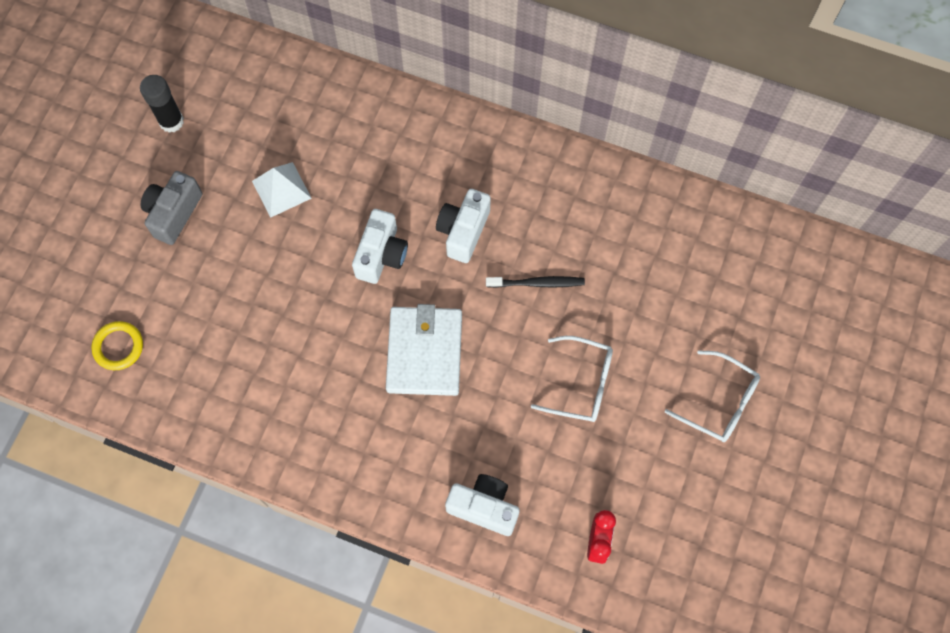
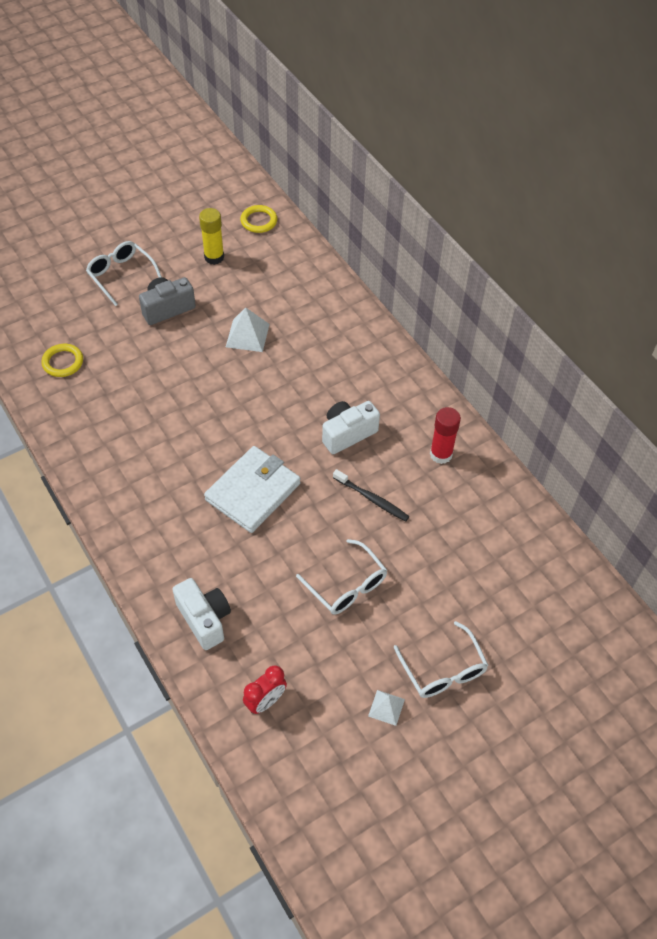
camera: 35 degrees right, 15 degrees down
black glue stick [140,75,184,133] -> yellow glue stick [199,208,224,265]
white camera [352,209,408,284] -> none
none -> white glasses [86,241,162,306]
none -> yellow ring [240,205,277,233]
none -> white pyramid [368,690,405,726]
none -> red glue stick [430,407,461,464]

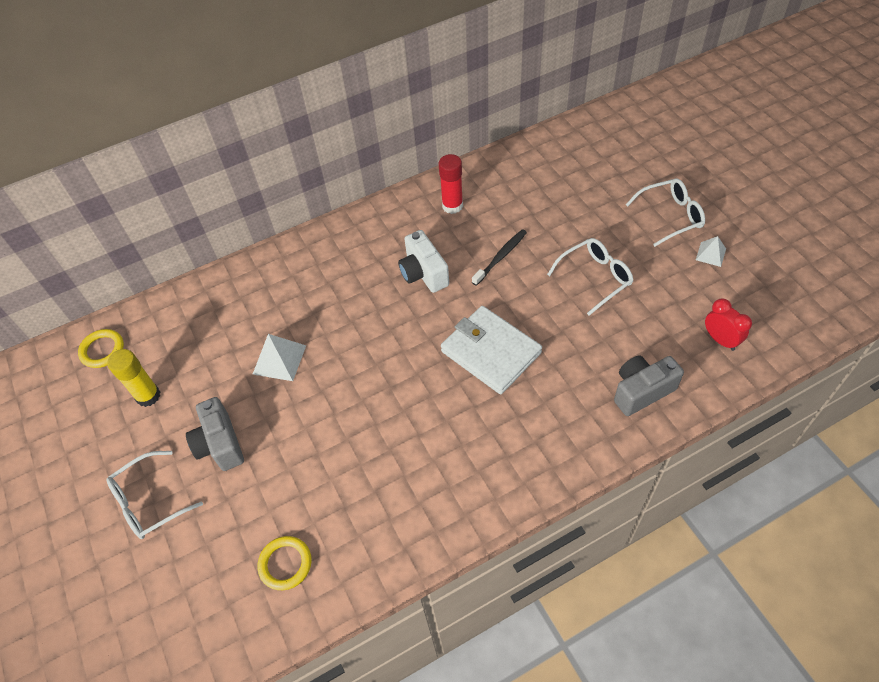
camera: 80 degrees left, 0 degrees up
white camera [172,578,231,650] -> grey camera [614,356,684,416]

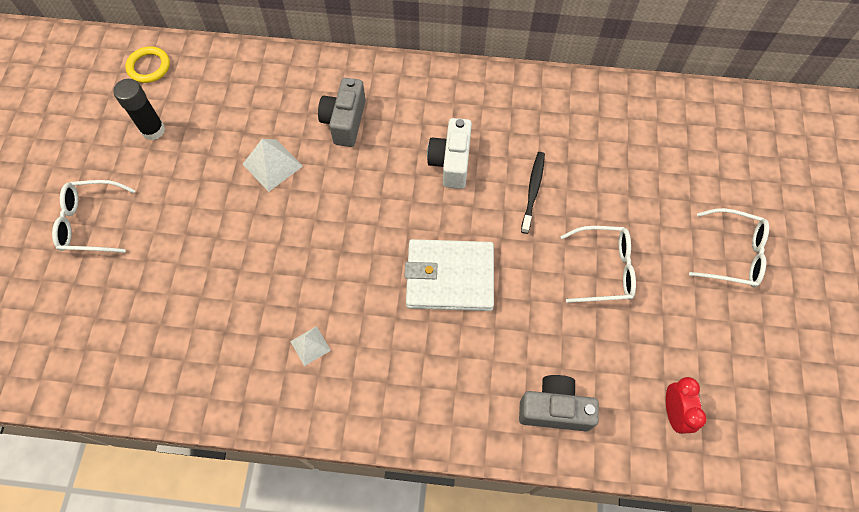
camera: 30 degrees right, 10 degrees up
yellow glue stick [107,349,160,407] -> black glue stick [113,79,165,140]
grey camera [186,397,244,471] -> grey camera moved to [318,78,366,147]
yellow ring [258,536,312,590] -> none
red glue stick [439,154,463,214] -> none
white wallet [441,306,542,394] -> white wallet turned 75 degrees counterclockwise [404,239,494,311]
black toothbrush [472,229,527,286] -> black toothbrush turned 60 degrees counterclockwise [521,152,545,234]
white pyramid [696,236,726,267] -> white pyramid moved to [290,326,331,366]

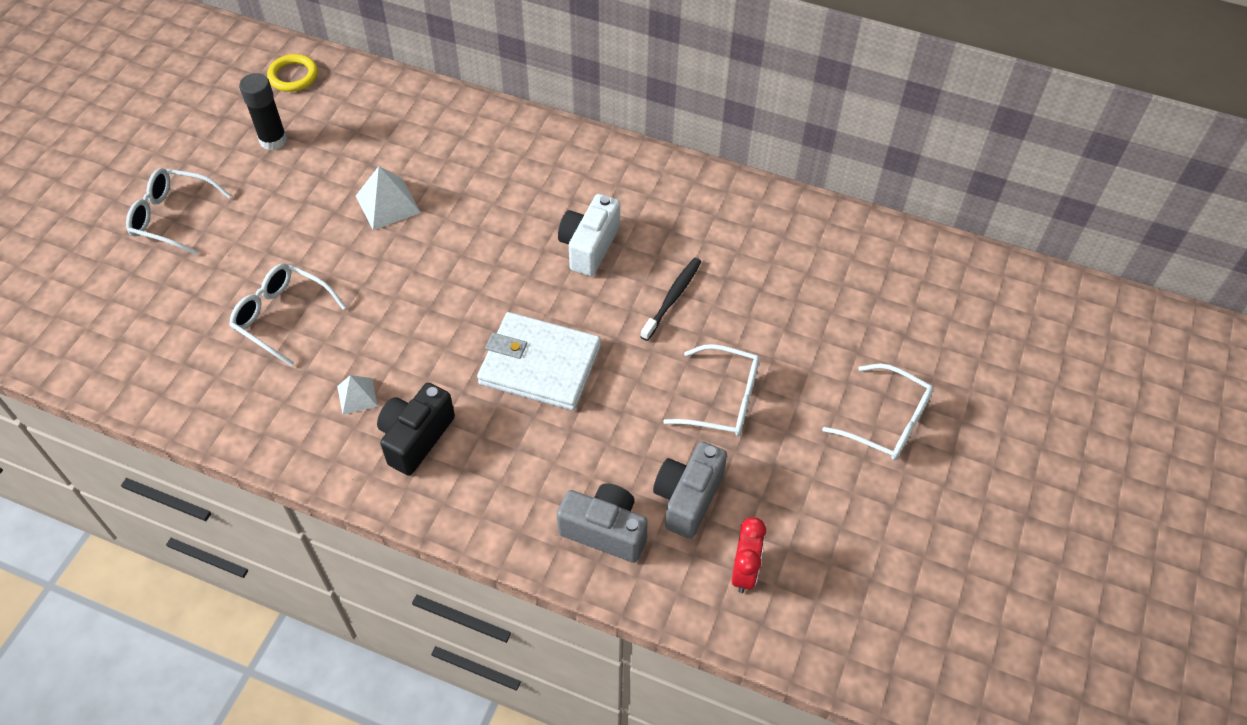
camera: 15 degrees right, 10 degrees down
grey camera [318,78,366,147] -> grey camera moved to [653,441,727,539]
none -> white glasses [229,263,346,366]
none -> black camera [377,383,455,476]

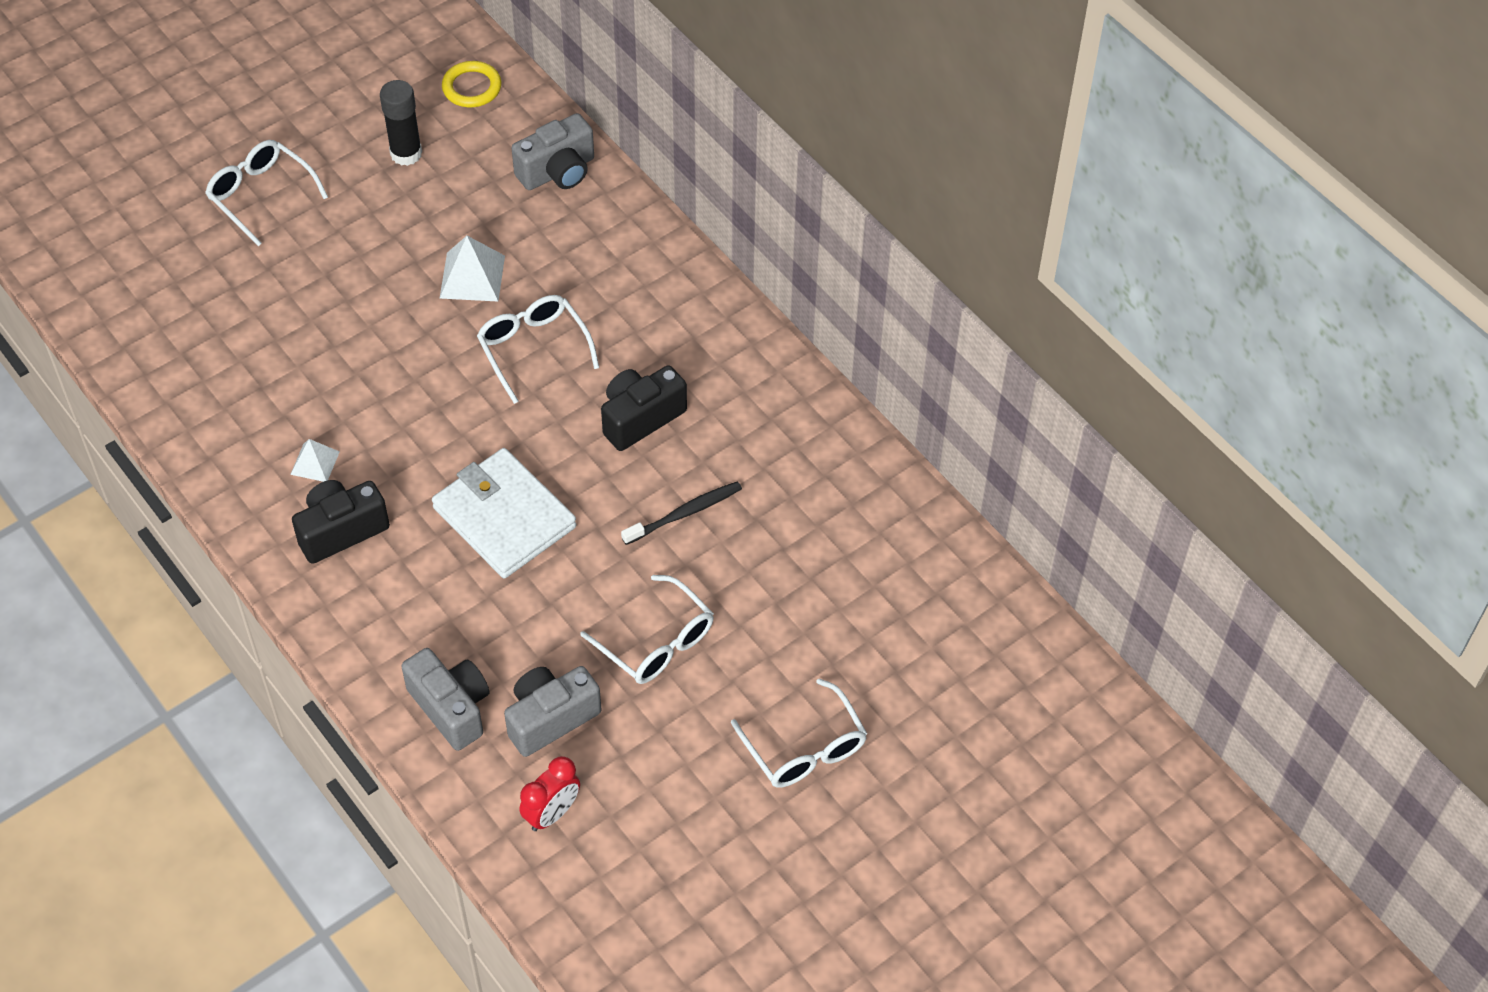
camera: 30 degrees right, 0 degrees up
white glasses [229,263,346,366] -> white glasses moved to [477,295,599,404]
white camera [558,194,620,276] -> black camera [601,365,687,451]
none -> grey camera [512,113,594,190]

